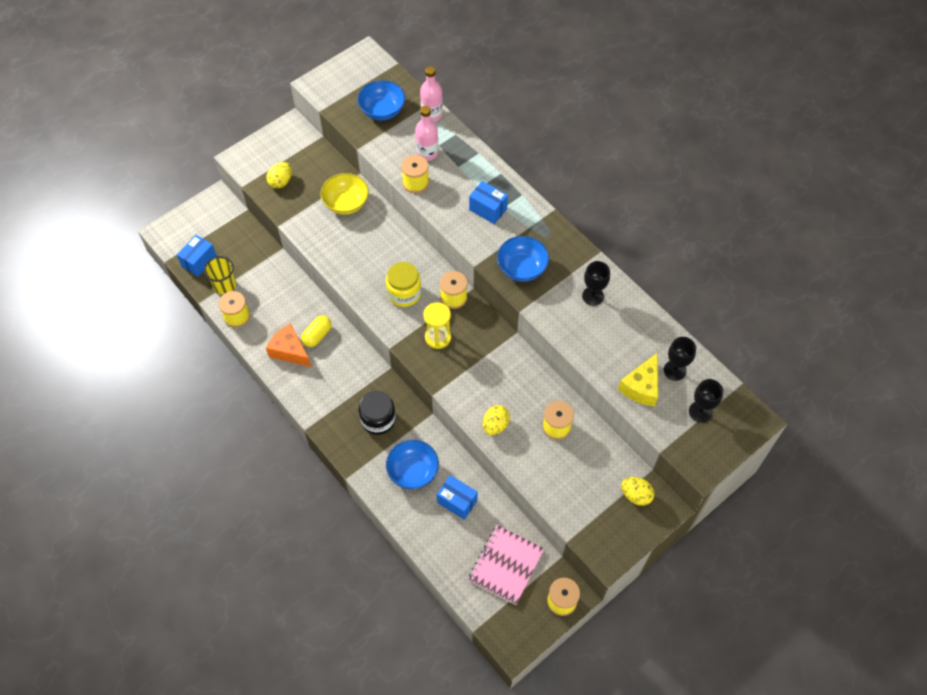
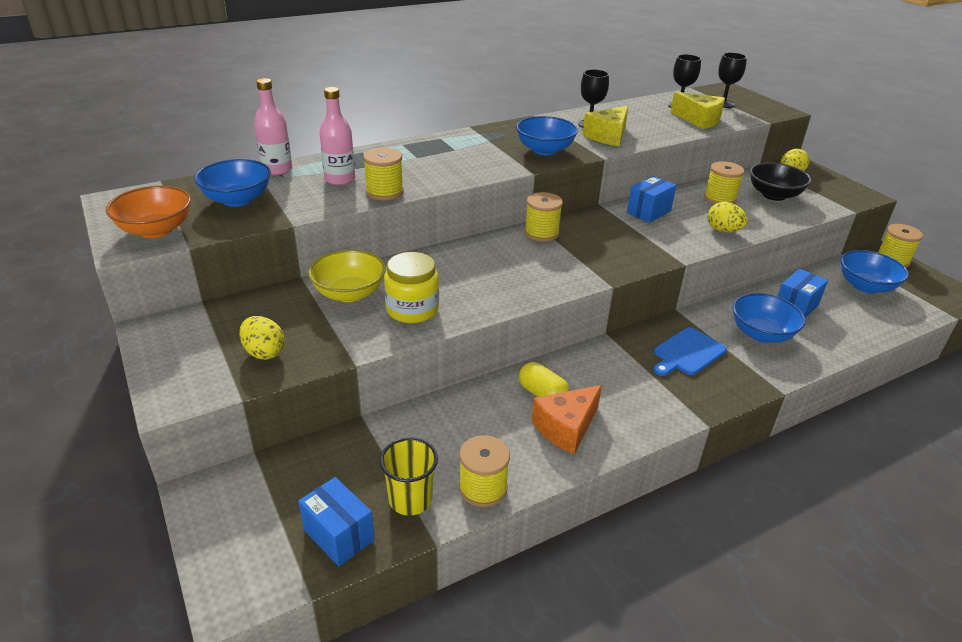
camera: 80 degrees left, 25 degrees down
black jar [359,390,396,435] -> blue cutting board [653,327,727,376]
yellow jar [386,262,421,307] -> yellow jar moved to [384,252,439,323]
yellow hourglass [423,302,451,349] -> none
pink notebook [468,525,544,605] -> blue bowl [841,250,909,294]
blue box [469,181,508,224] -> blue box moved to [627,176,676,223]
none -> orange bowl [106,186,191,238]
none -> yellow cheese [583,106,629,146]
none -> black bowl [750,162,811,201]

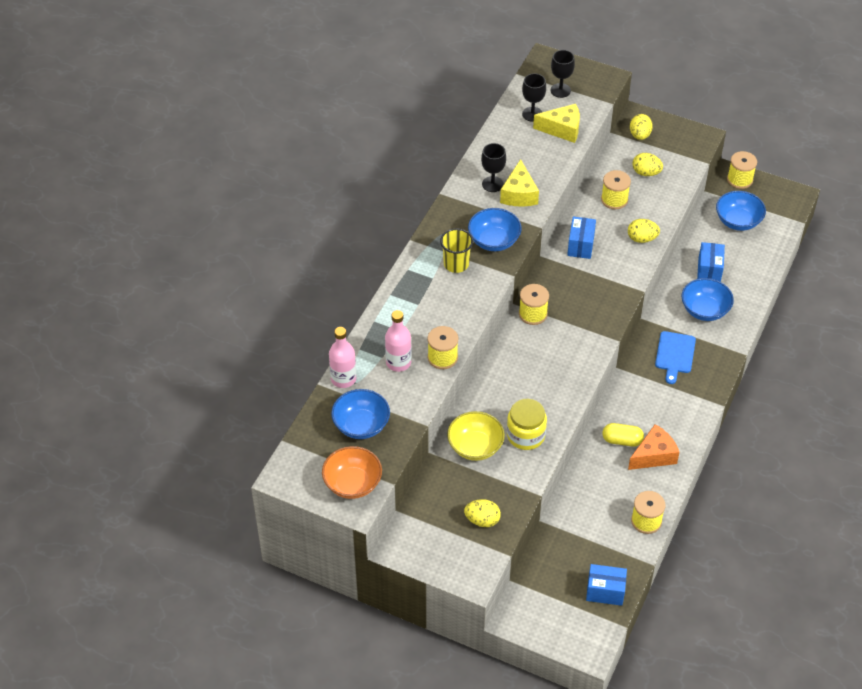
camera: 35 degrees left, 15 degrees up
yellow cup [379,437,438,516] -> yellow cup moved to [440,228,473,273]
orange cheese [532,385,602,454] -> orange cheese turned 135 degrees counterclockwise [628,424,679,470]
black bowl [750,162,811,201] -> yellow egg [632,153,663,176]

